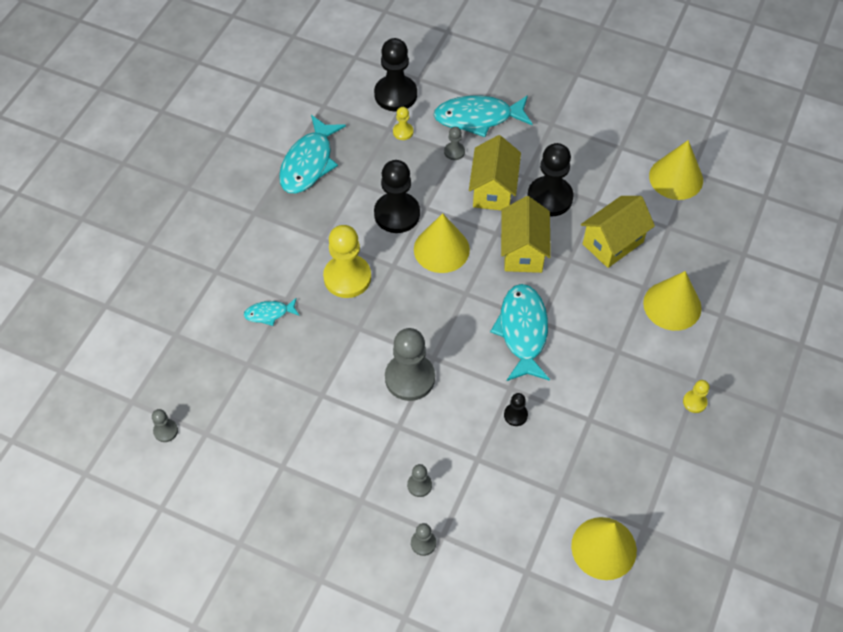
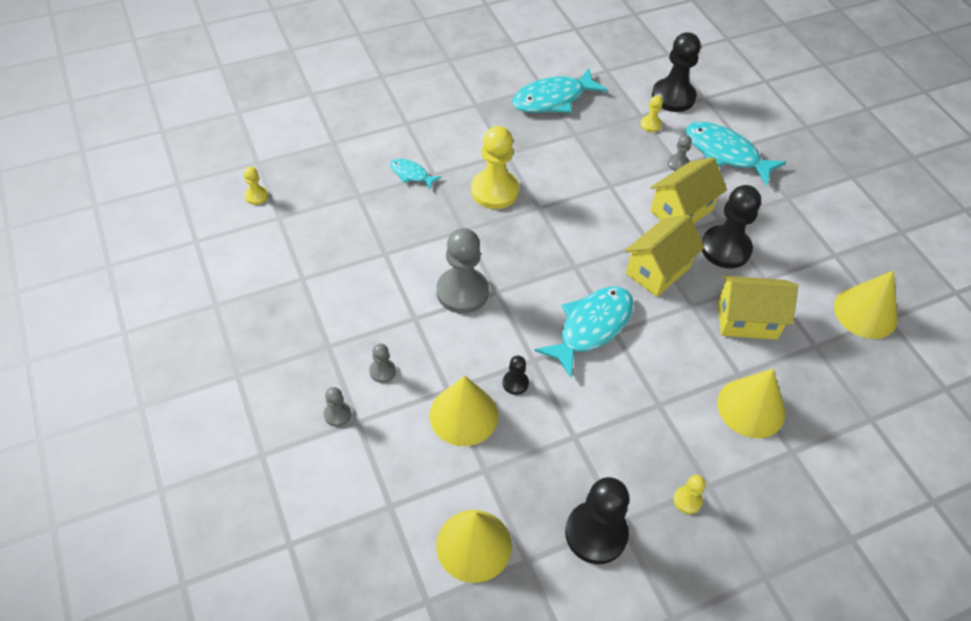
camera: 40 degrees right, 5 degrees down
grey pawn [152,409,178,442] -> yellow pawn [244,167,268,205]
black pawn [374,160,420,233] -> black pawn moved to [565,477,629,564]
yellow cone [414,213,470,273] -> yellow cone moved to [429,376,498,446]

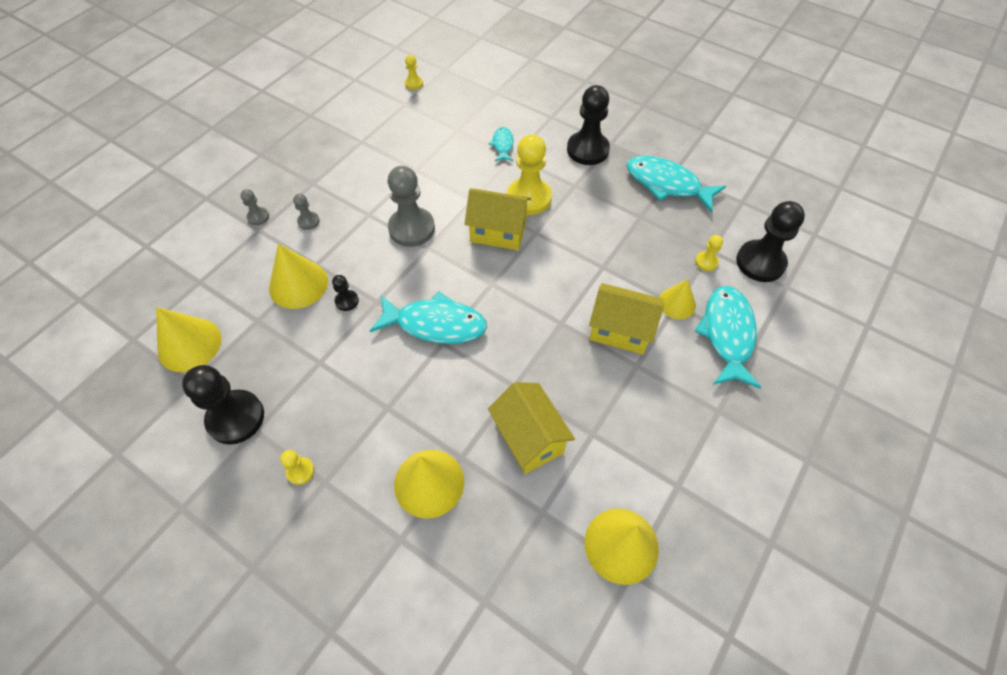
camera: 60 degrees right, 5 degrees up
yellow house [625,215,705,297] -> yellow house moved to [465,188,531,250]
grey pawn [668,135,692,171] -> yellow cone [659,279,696,319]
black pawn [702,185,761,268] -> black pawn moved to [567,85,610,165]

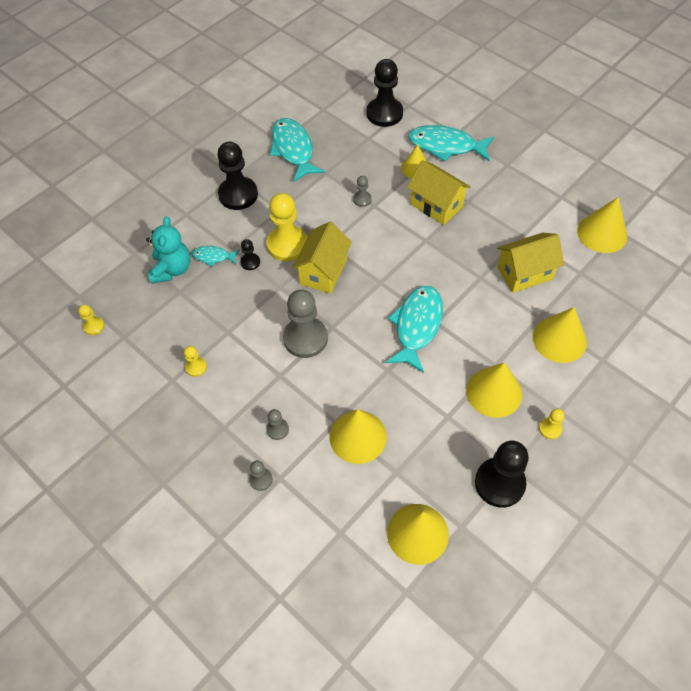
camera: 80 degrees left, 0 degrees up
black pawn [332,275,359,311] -> black pawn moved to [240,239,260,270]
yellow house [589,283,664,354] -> yellow house turned 75 degrees counterclockwise [407,160,471,225]
turquoise fish [627,156,726,212] -> turquoise fish turned 120 degrees clockwise [270,118,325,182]
yellow pawn [695,235,723,271] -> yellow pawn moved to [184,346,207,377]
none -> turquoise teddy bear [146,216,190,284]
none -> grey pawn [353,176,372,207]
none -> yellow cone [466,362,522,418]

